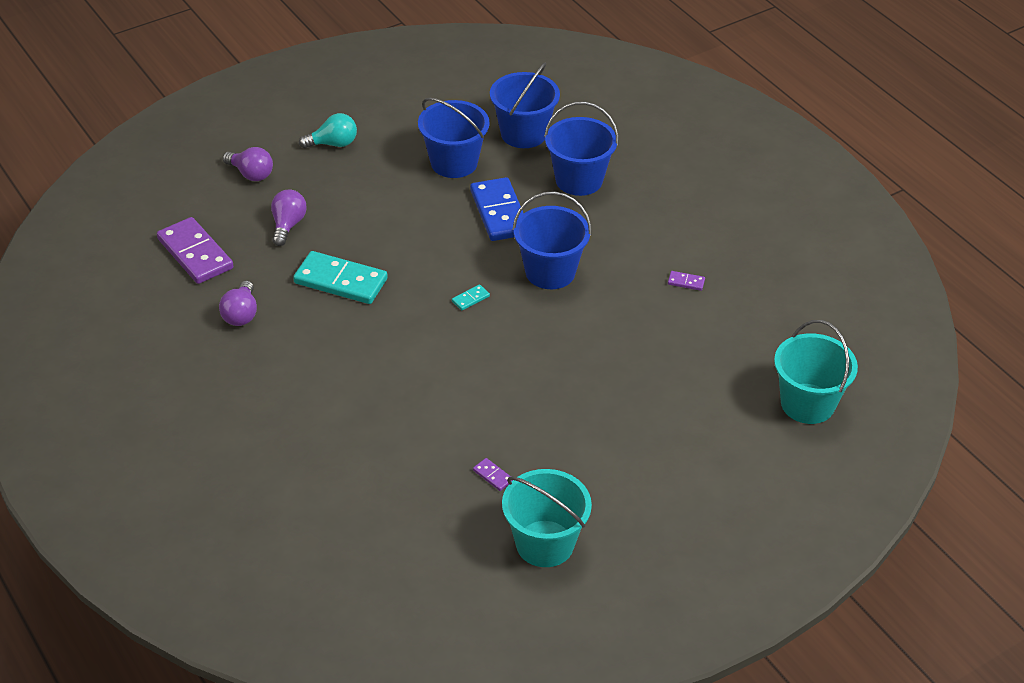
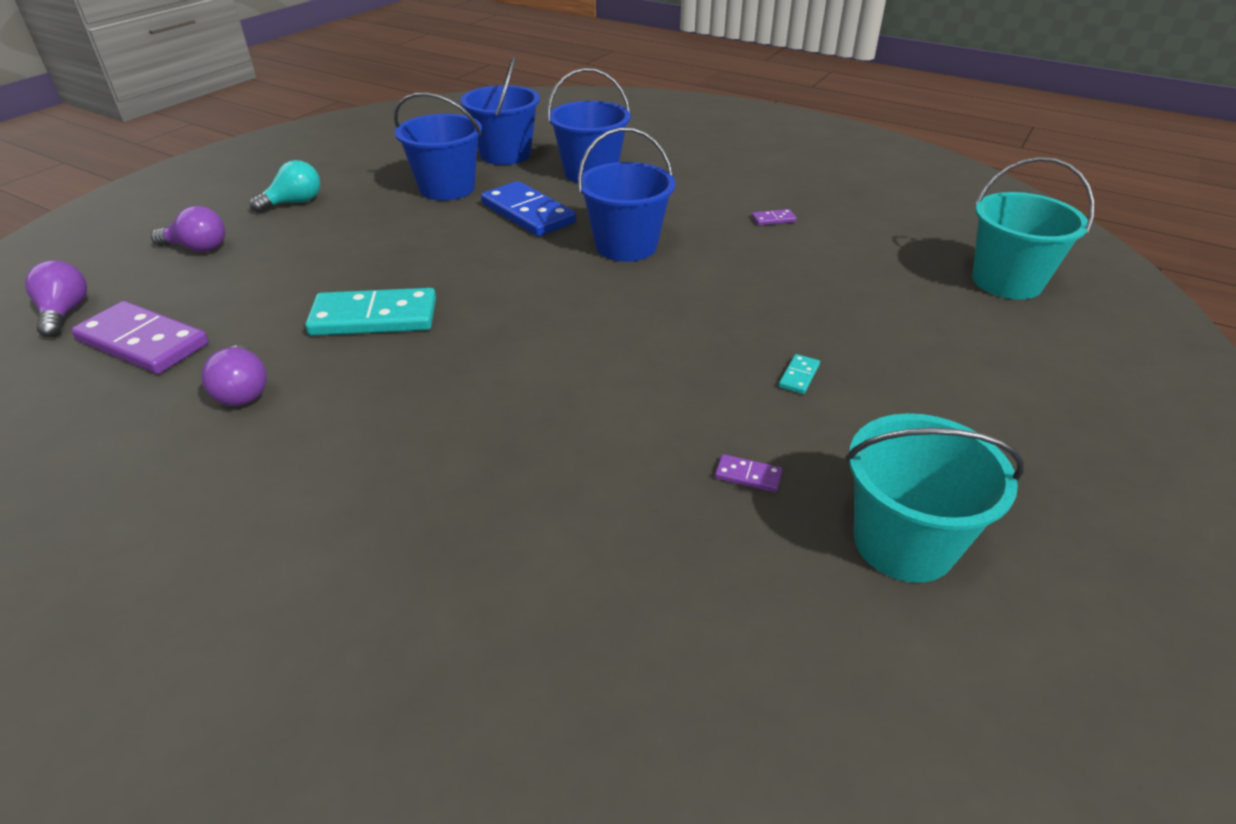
camera: 25 degrees left, 5 degrees down
purple light bulb [271,189,307,246] -> purple light bulb moved to [25,260,87,337]
turquoise domino [452,284,490,311] -> turquoise domino moved to [779,354,820,394]

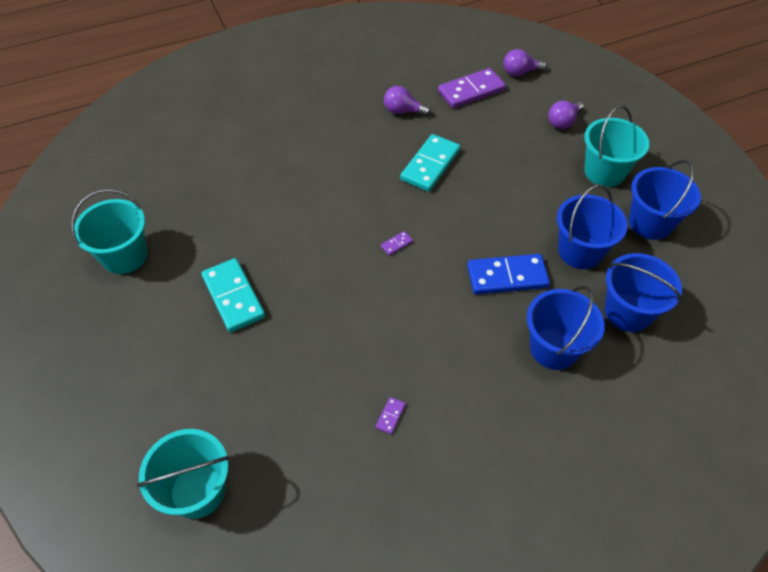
camera: 125 degrees right, 15 degrees up
purple light bulb [25,260,87,337] -> purple light bulb turned 150 degrees clockwise [503,49,547,76]
turquoise light bulb [250,160,320,213] -> turquoise bucket [584,105,649,187]
blue bucket [578,127,676,262] -> blue bucket moved to [629,160,701,240]
purple domino [715,454,782,492] -> purple domino moved to [381,231,413,256]
turquoise domino [779,354,820,394] -> turquoise domino [201,258,265,332], size x2.43

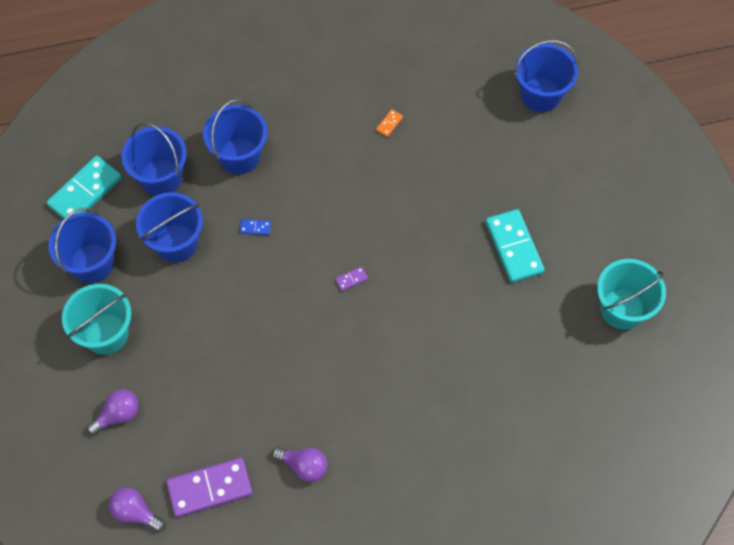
camera: 170 degrees left, 10 degrees up
turquoise bucket [137,429,229,519] -> blue bucket [515,40,579,112]
purple domino [376,397,406,434] -> orange domino [376,109,403,137]
turquoise domino [400,134,460,192] -> turquoise domino moved to [46,156,122,219]
blue domino [467,254,550,295] -> blue domino [240,219,271,235], size x0.41
purple light bulb [503,49,547,76] -> purple light bulb turned 150 degrees counterclockwise [109,487,165,532]

